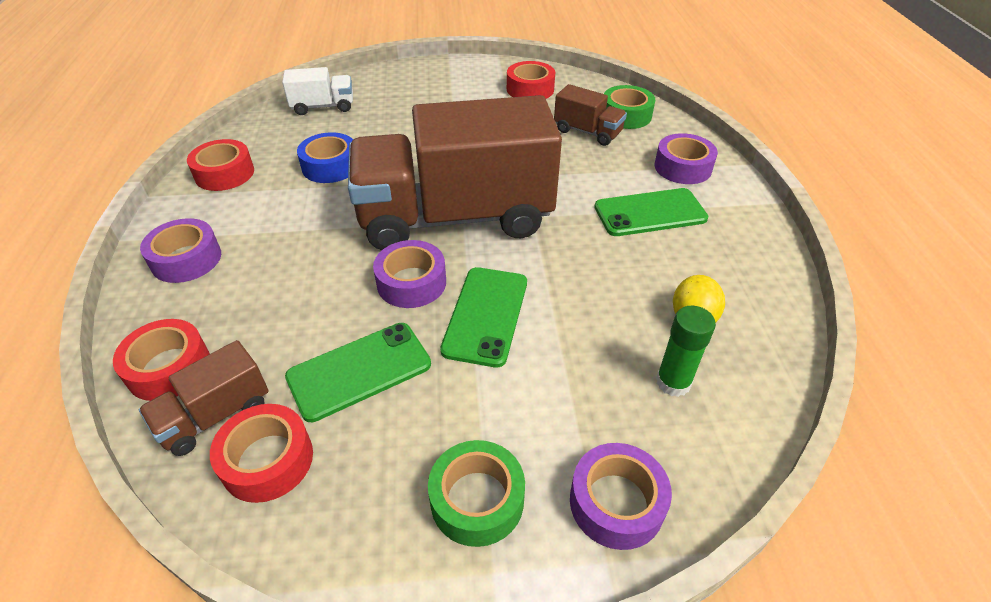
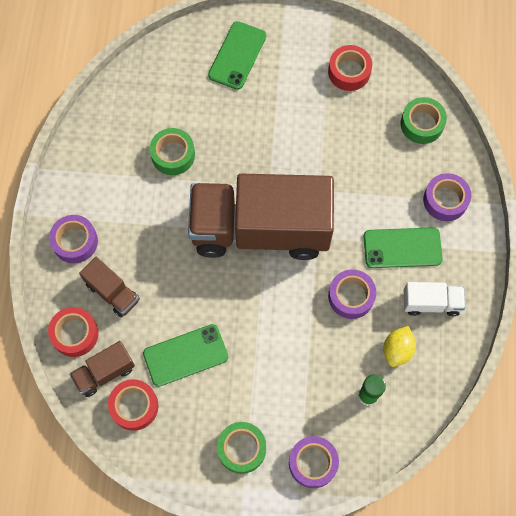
camera: 10 degrees right, 25 degrees up
red tape [187,139,254,191] -> none
white truck [282,67,353,115] -> white truck moved to [404,282,465,316]
blue tape [297,132,353,183] -> green tape [150,128,195,175]
purple tape [373,240,446,308] -> purple tape moved to [328,269,376,319]
green phone [440,267,527,368] -> green phone moved to [208,21,266,90]
brown truck [554,84,627,146] -> brown truck moved to [79,257,140,317]

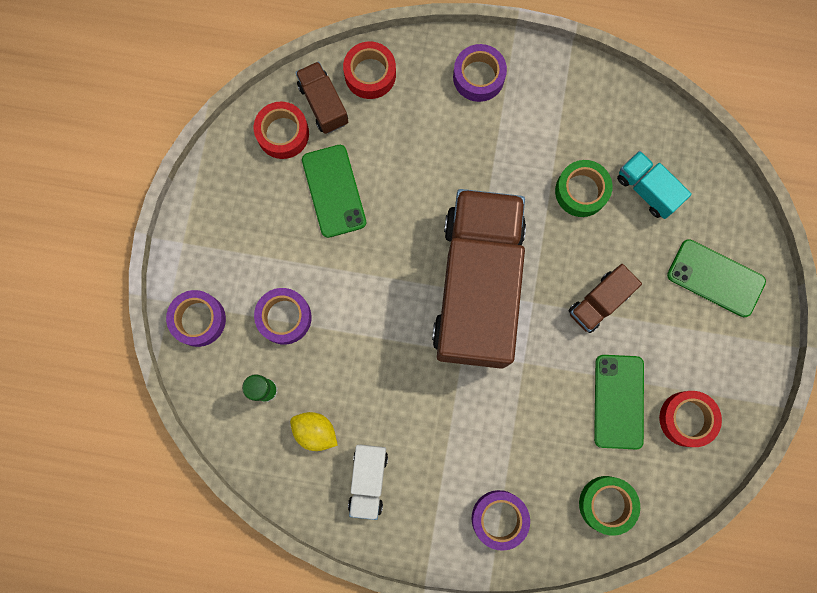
camera: 95 degrees right, 10 degrees up
brown truck [79,257,140,317] -> brown truck moved to [568,264,642,333]
green tape [217,422,266,474] -> none
purple tape [328,269,376,319] -> purple tape moved to [254,288,312,345]
green phone [364,227,443,268] -> green phone moved to [594,355,644,449]
none -> turquoise truck [617,151,692,219]

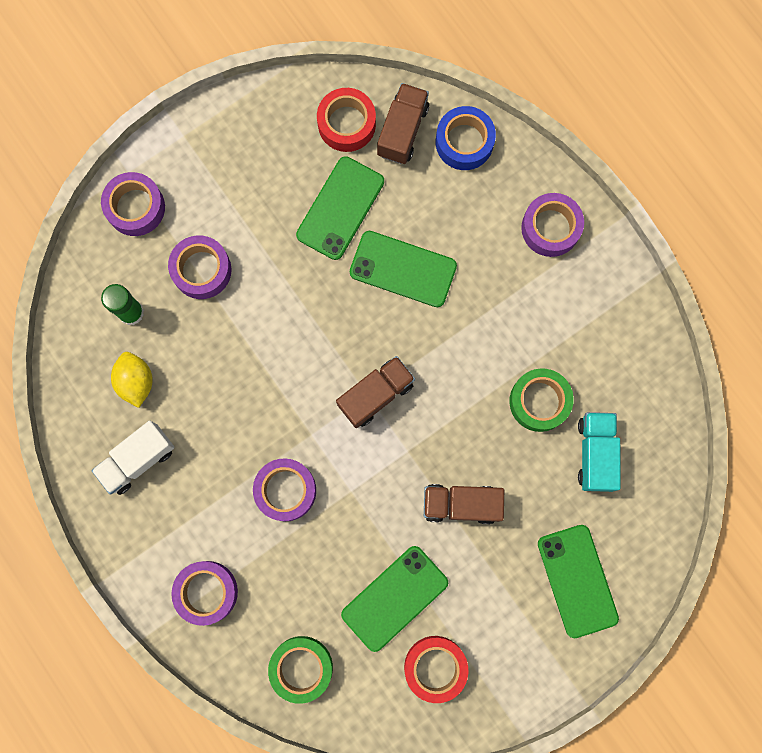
camera: 45 degrees right, 0 degrees up
red tape [343,41,396,99] -> blue tape [436,106,496,170]
brown truck [432,189,526,369] -> brown truck [336,356,415,428], size x0.41
none -> purple tape [253,458,316,521]
none -> green phone [350,231,457,307]

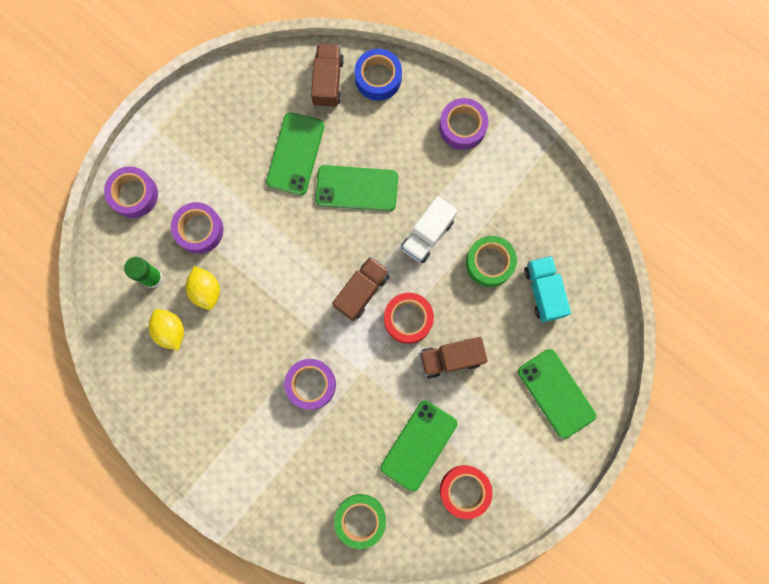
camera: 15 degrees left, 0 degrees up
white truck [91,421,175,495] -> white truck moved to [401,196,458,263]
purple tape [171,561,238,626] -> none
red tape [317,88,376,152] -> red tape moved to [384,293,434,344]
none -> yellow lemon [186,266,220,310]

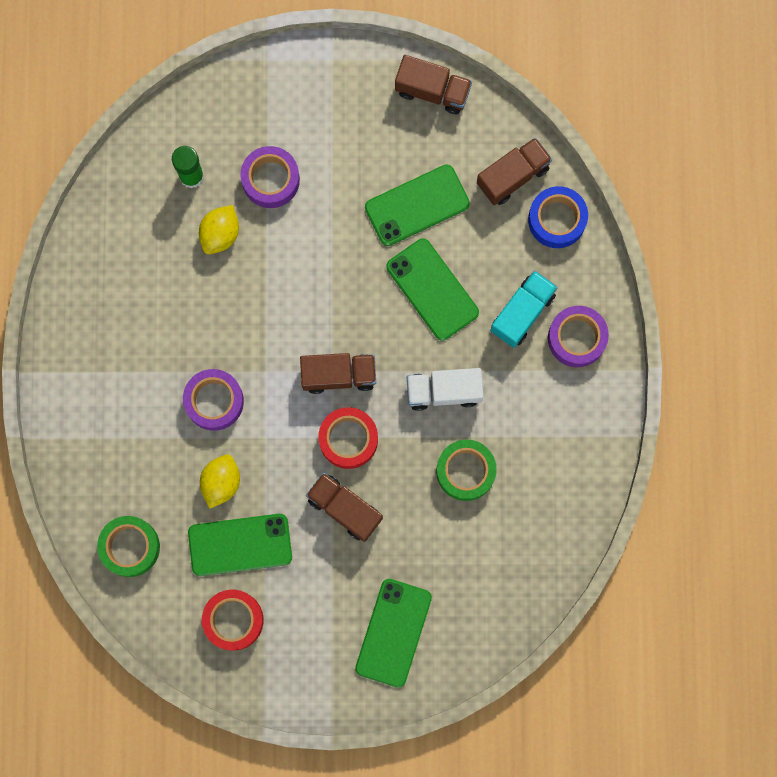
camera: 50 degrees right, 0 degrees up
purple tape [104,166,158,218] -> none
yellow lemon [149,309,184,351] -> yellow lemon moved to [200,454,240,509]
turquoise truck [524,256,571,323] -> turquoise truck moved to [490,270,558,348]
none -> brown truck [395,55,472,114]

